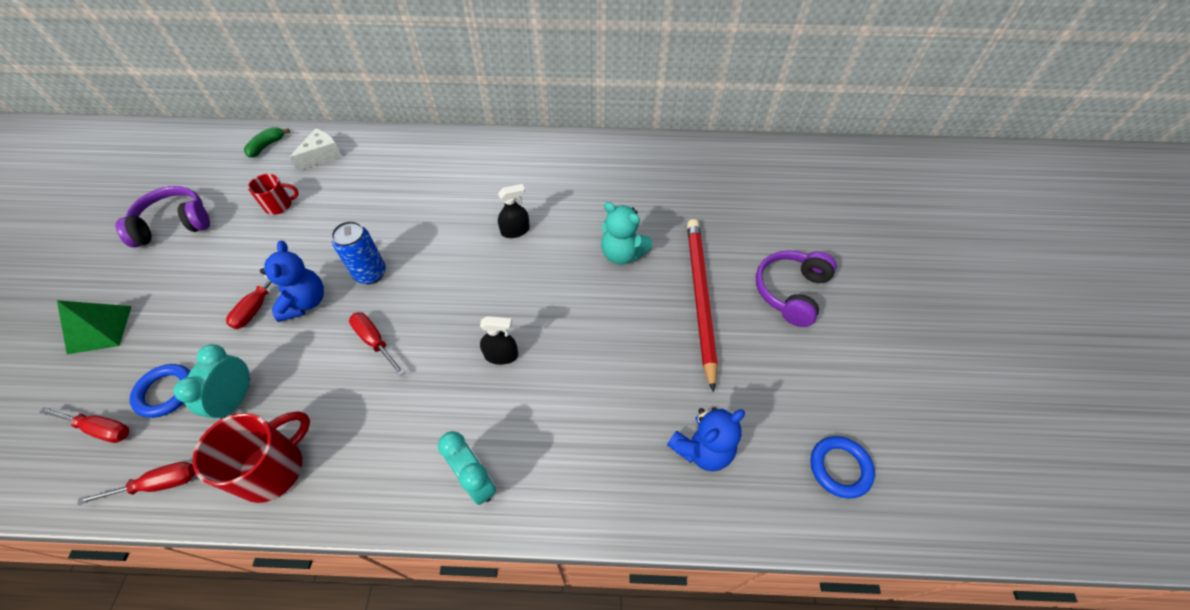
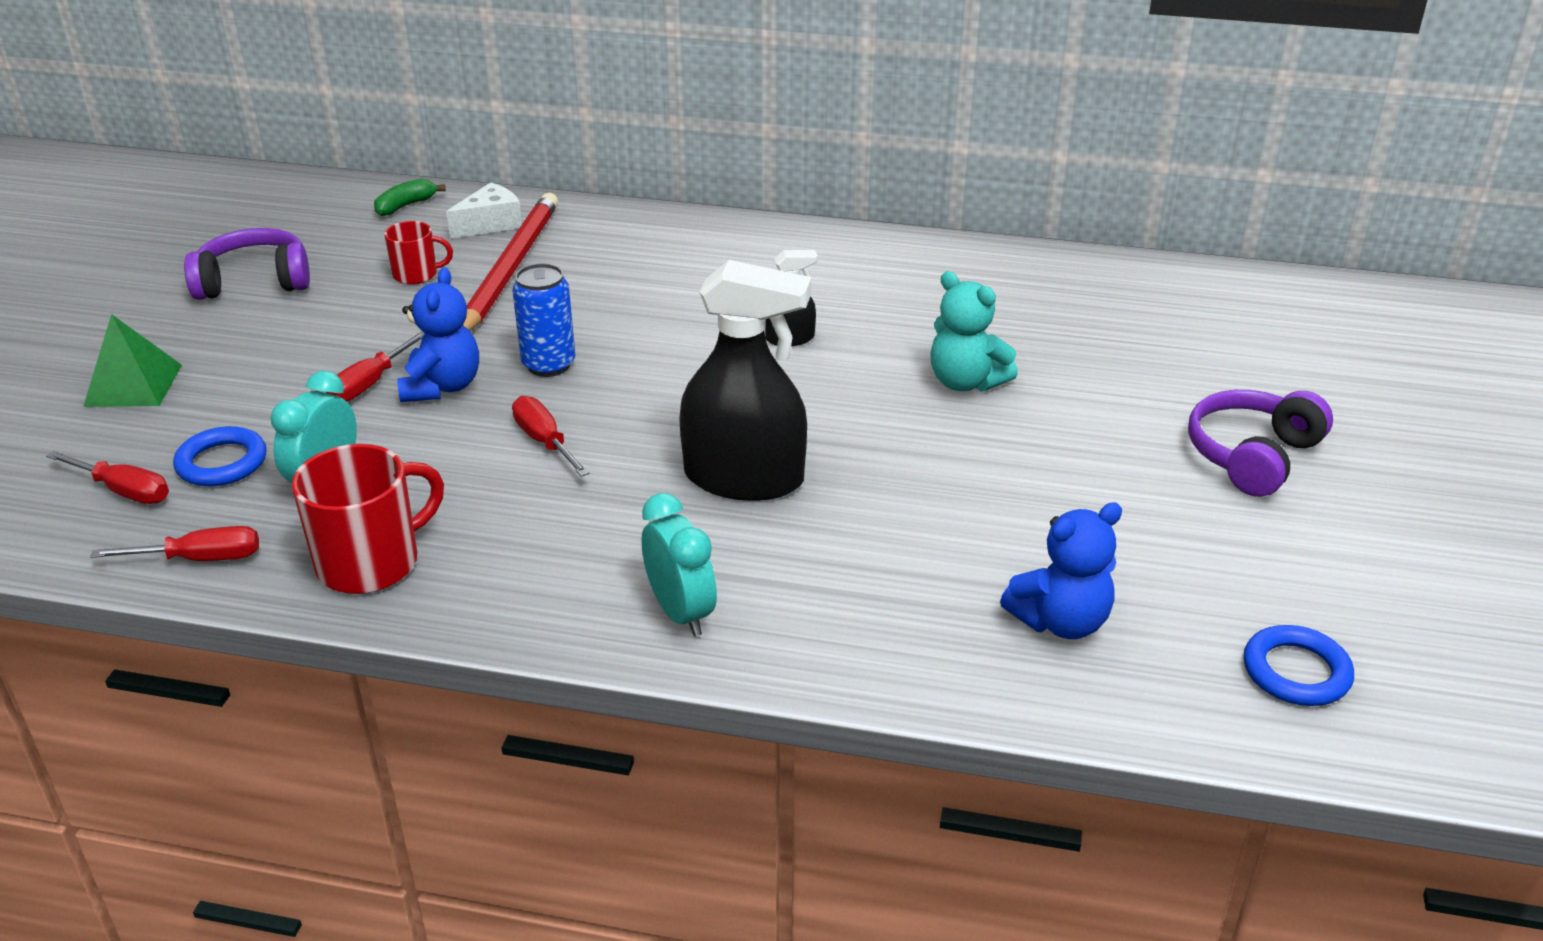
camera: 10 degrees right, 20 degrees down
black spray bottle [480,316,518,365] -> black spray bottle [679,260,812,501], size x2.14
red pencil [687,219,718,392] -> red pencil moved to [463,193,558,331]

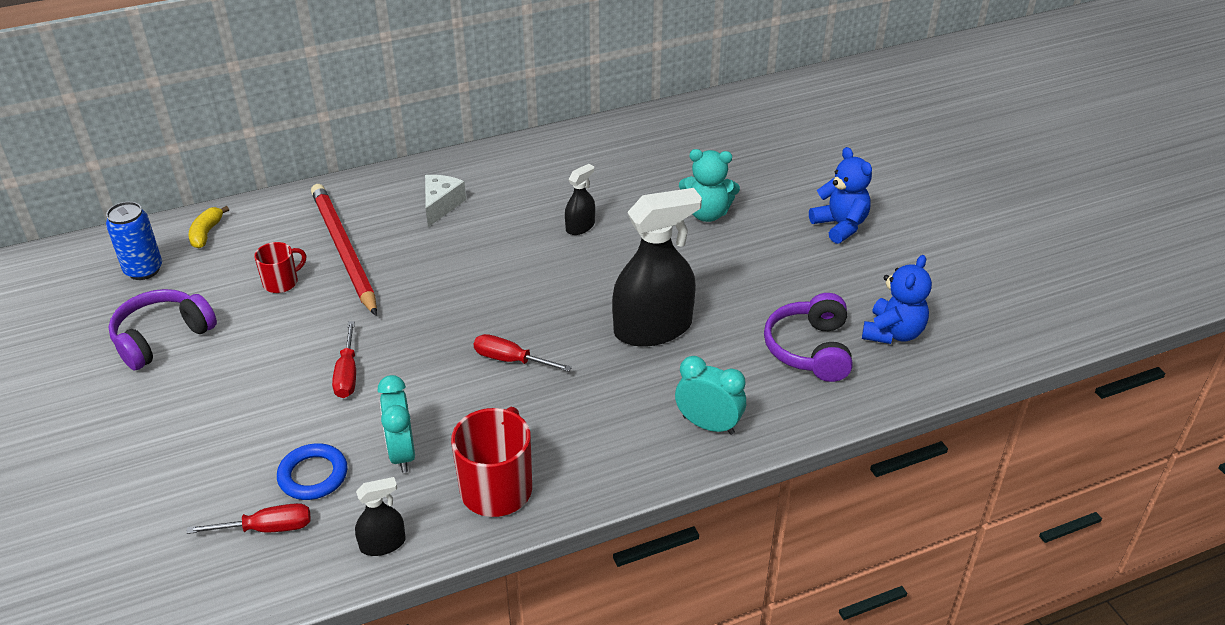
camera: 35 degrees left, 5 degrees up
green pyramid [83,314,182,407] -> none
red screwdriver [90,526,259,561] -> black spray bottle [355,477,406,556]
green banana [374,179,446,216] -> yellow banana [189,206,229,249]
blue teddy bear [397,267,479,402] -> blue teddy bear moved to [809,147,872,244]
white cheese [446,182,522,239] -> white cheese moved to [425,175,466,227]
blue can [512,263,575,377] -> blue can moved to [106,202,162,280]
purple headphones [1188,390,1333,497] -> purple headphones moved to [764,293,853,382]
blue ring [1244,625,1354,706] -> none

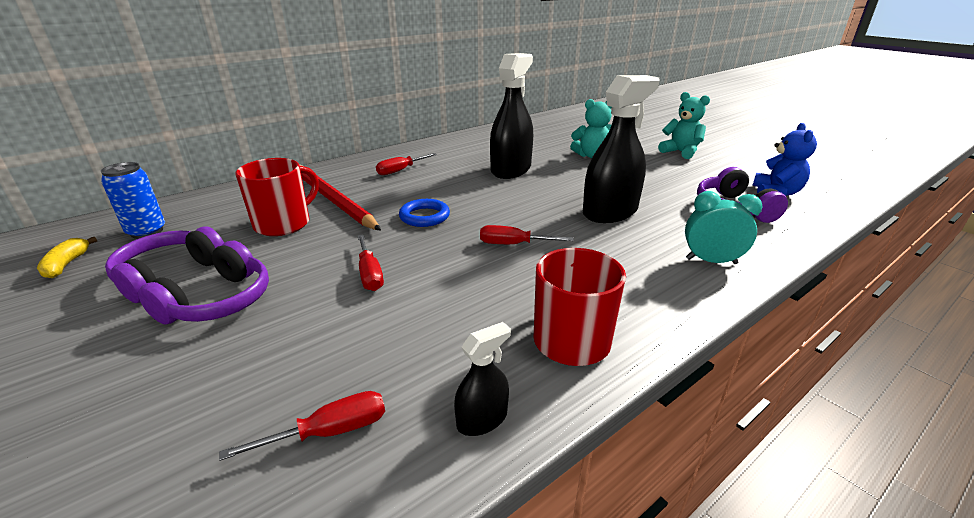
camera: 15 degrees left, 10 degrees down
yellow banana [189,206,229,249] -> yellow banana moved to [37,237,97,278]
red mug [254,242,306,293] -> red mug [235,158,319,236], size x1.74
blue ring [277,443,347,500] -> blue ring moved to [399,199,450,227]
turquoise clock [378,375,415,473] -> none
white cheese [425,175,466,227] -> red screwdriver [376,153,437,175]
black spray bottle [565,164,595,235] -> black spray bottle [490,53,533,179], size x2.14
blue teddy bear [809,147,872,244] -> turquoise teddy bear [658,92,710,159]
none -> purple headphones [138,241,269,325]

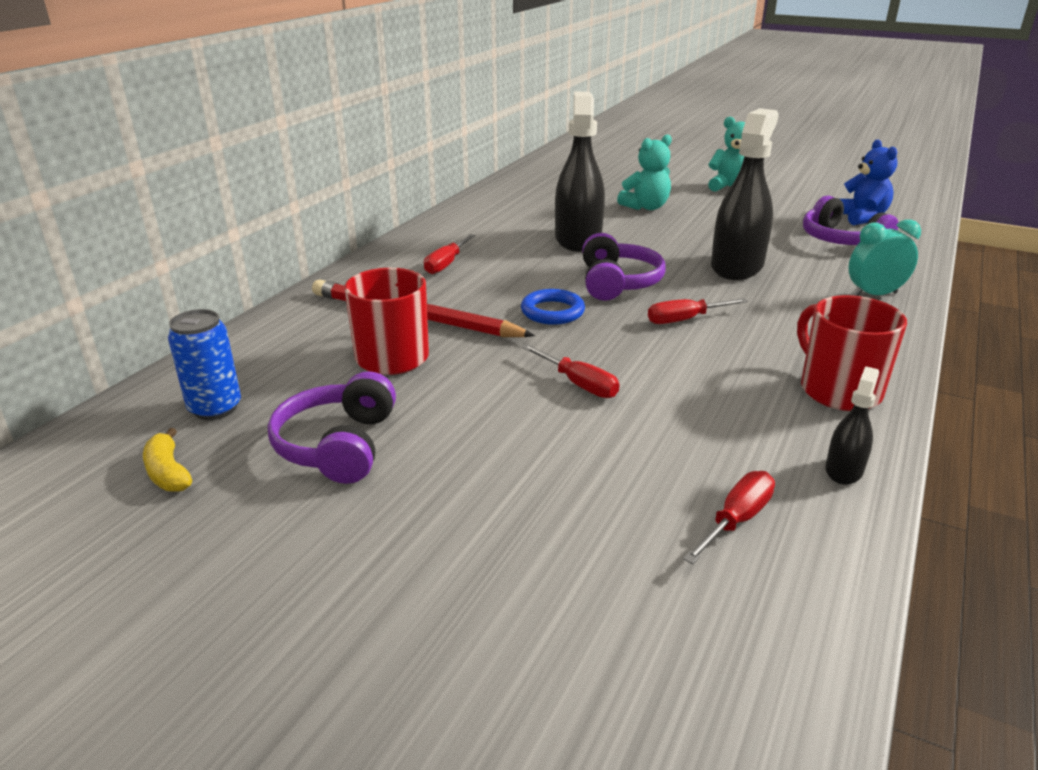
camera: 25 degrees left, 0 degrees up
purple headphones [138,241,269,325] -> purple headphones moved to [582,233,666,301]

